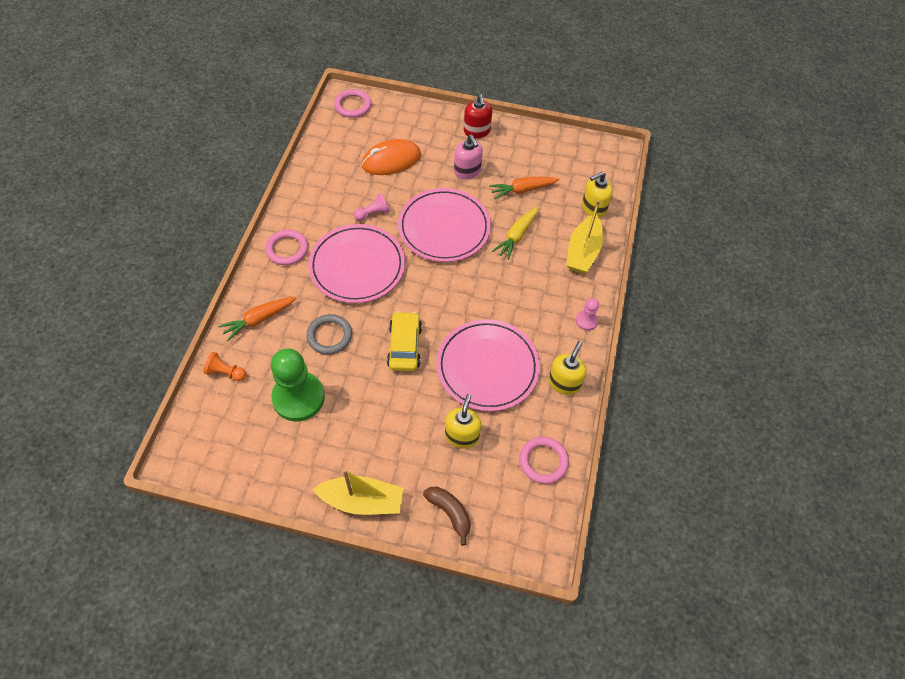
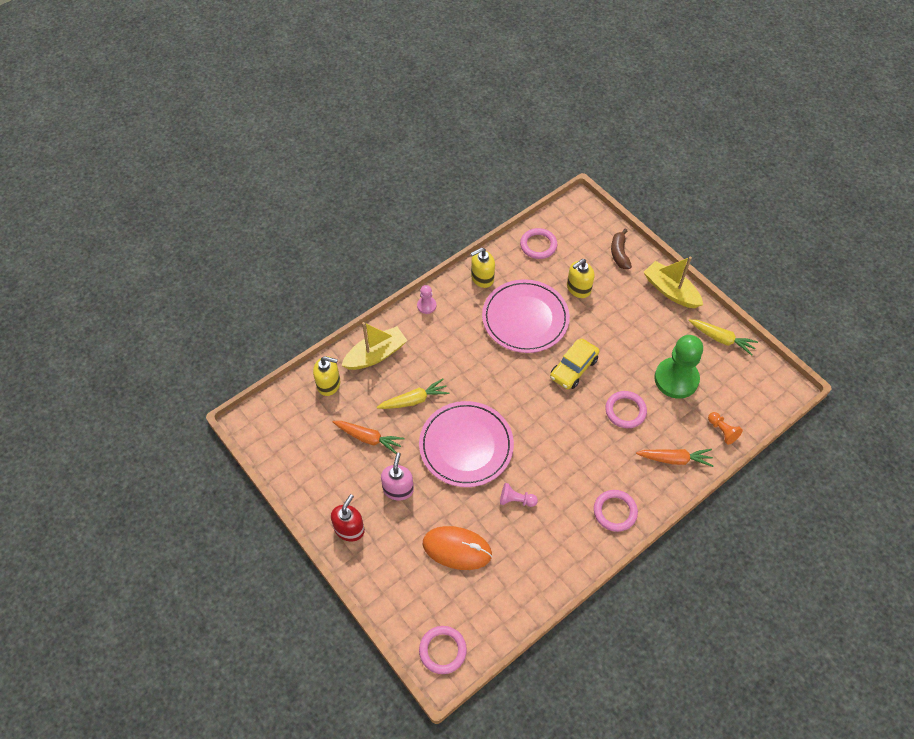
camera: 140 degrees left, 0 degrees up
grey ring [306,314,352,355] -> pink ring [605,391,647,428]
pink plate [308,224,405,303] -> none
none -> yellow carrot [688,319,758,356]

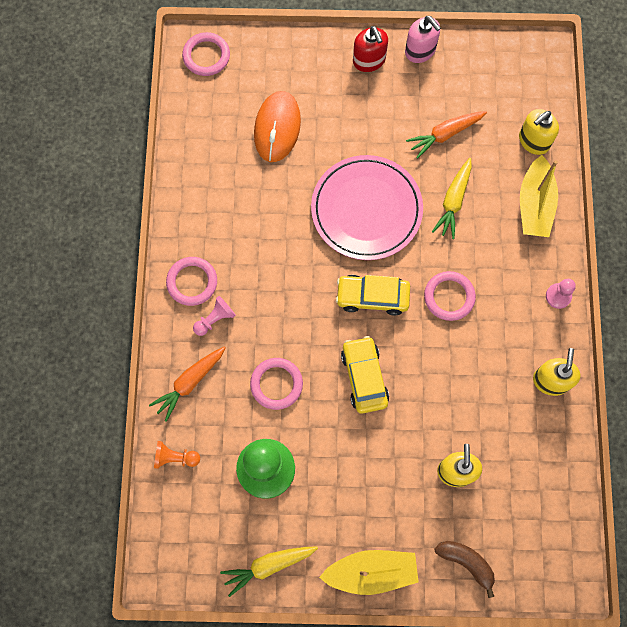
camera: 130 degrees right, 15 degrees up
pink soap dispenser [381,452,414,501] -> pink soap dispenser moved to [405,16,441,63]
orange mouse [423,526,492,570] -> orange mouse turned 45 degrees counterclockwise [254,91,301,162]
pink plate [482,279,570,353] -> none
pink pawn [500,483,538,507] -> pink pawn moved to [193,296,236,336]
pink ring [520,228,557,259] -> pink ring moved to [424,271,476,321]
none -> yellow car [336,275,410,316]

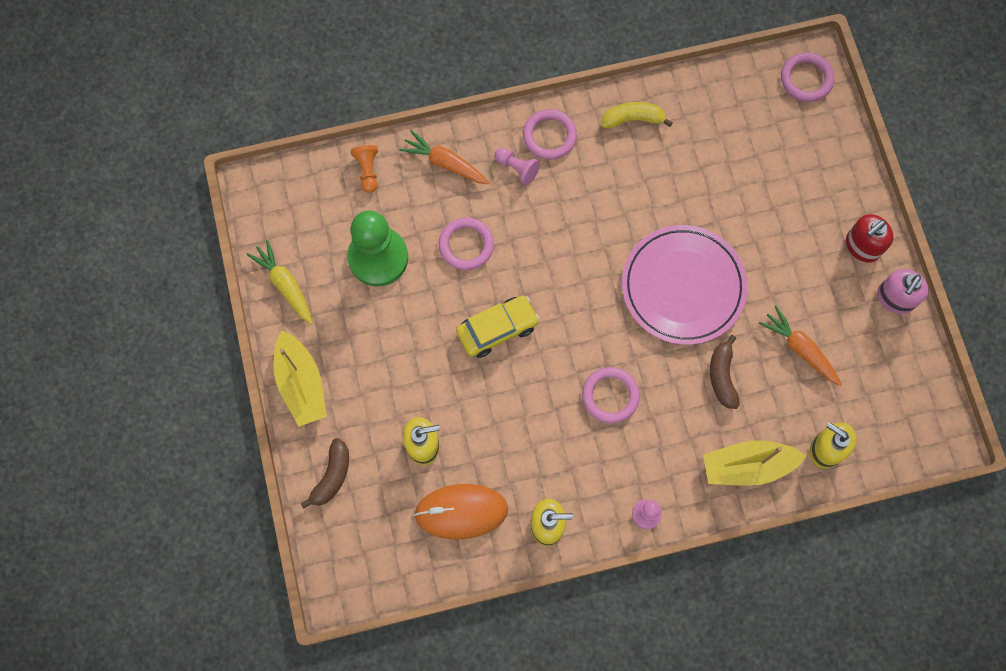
camera: 75 degrees right, 0 degrees up
orange mouse [254,91,301,162] -> orange mouse moved to [414,484,508,539]
yellow car [336,275,410,316] -> none
yellow carrot [432,158,472,239] -> brown banana [710,335,740,409]
none -> yellow banana [601,102,673,128]

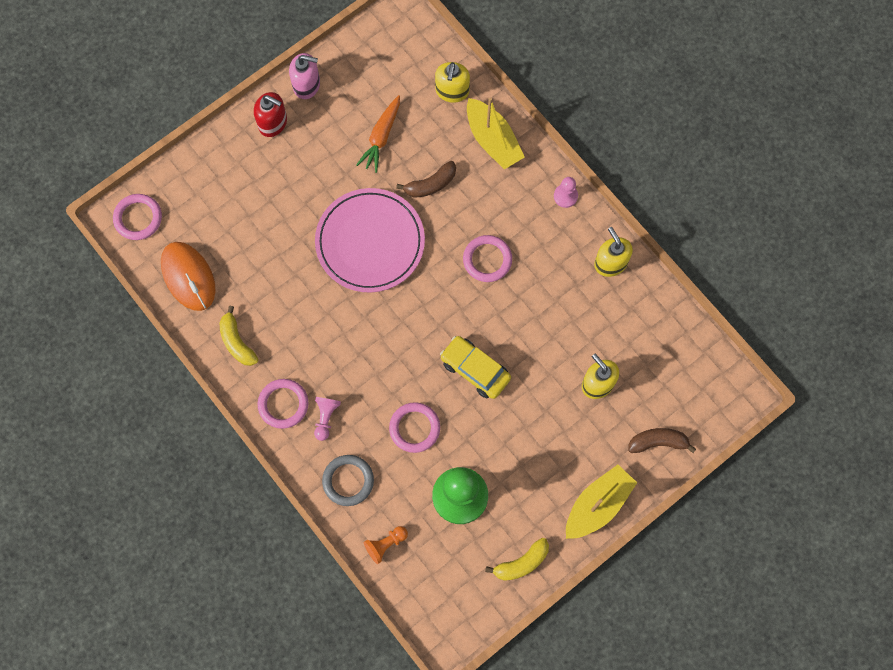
camera: 115 degrees left, 0 degrees up
yellow carrot [246,240,312,324] -> yellow banana [485,538,549,581]
orange carrot [399,130,490,184] -> grey ring [322,455,374,506]
orange mouse [414,484,508,539] -> orange mouse moved to [161,242,216,311]

